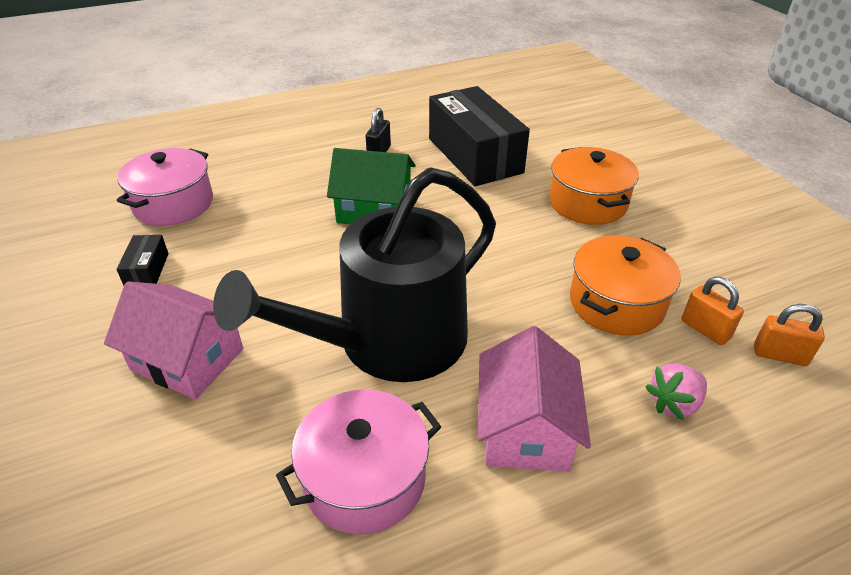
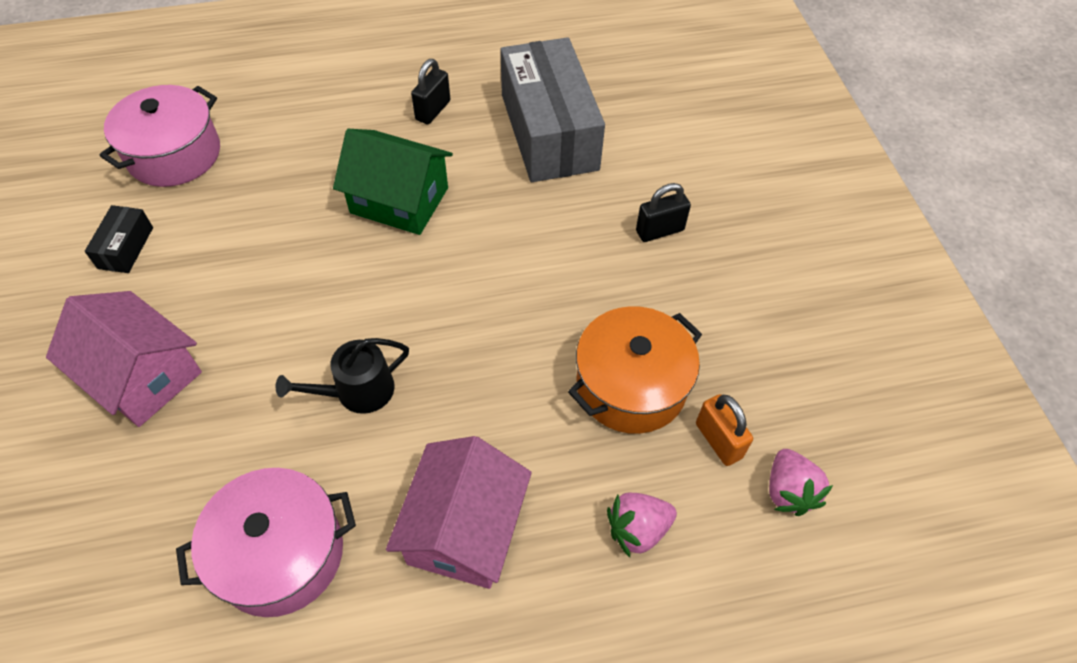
camera: 10 degrees right, 15 degrees up
black watering can [213,167,496,382] -> black watering can [276,338,409,414], size x0.40
black box [429,86,530,186] -> grey box [500,37,605,182]
orange pot [549,147,639,225] -> black padlock [636,183,691,242]
orange padlock [754,304,825,366] -> pink strawberry [769,449,833,516]

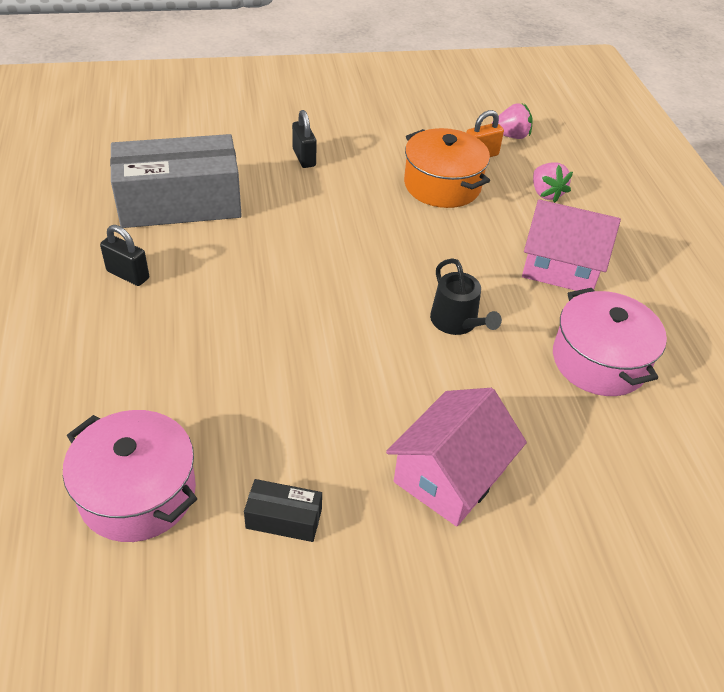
camera: 90 degrees left, 10 degrees down
green house [333,129,453,235] -> none

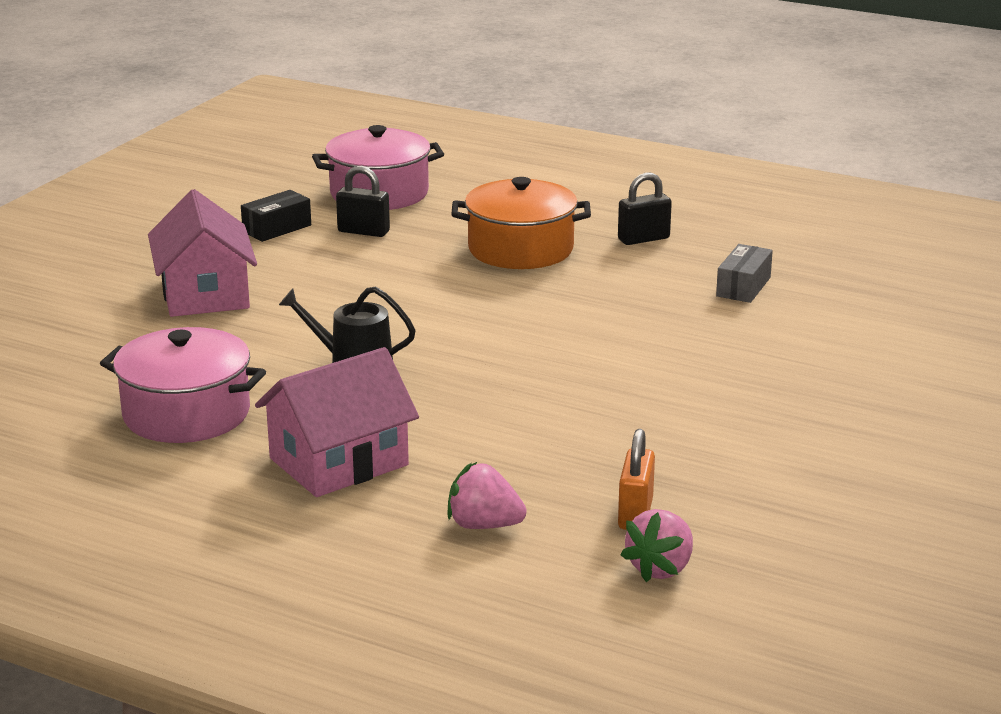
camera: 130 degrees right, 20 degrees down
grey box [110,134,242,228] -> grey box [716,244,773,303], size x0.42
black padlock [292,110,317,168] -> black padlock moved to [336,166,390,237]
orange pot [404,128,490,208] -> orange pot moved to [451,177,591,269]

